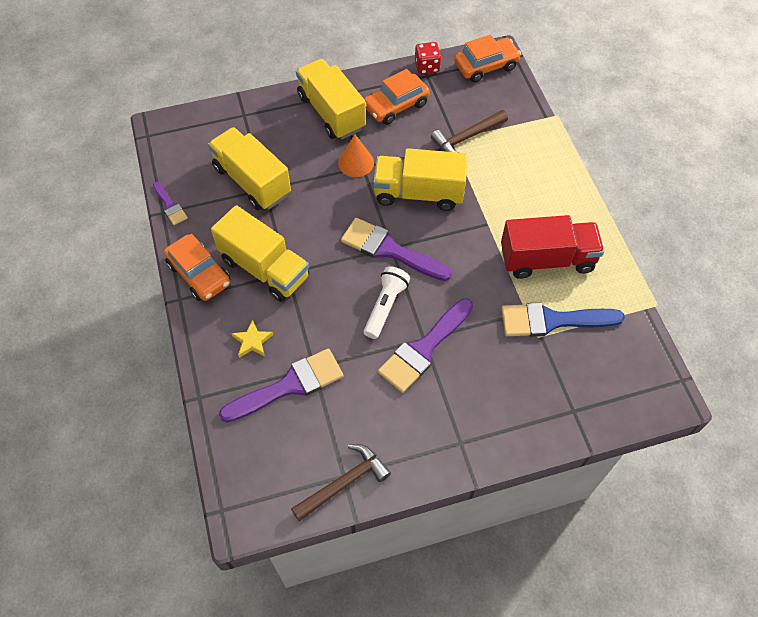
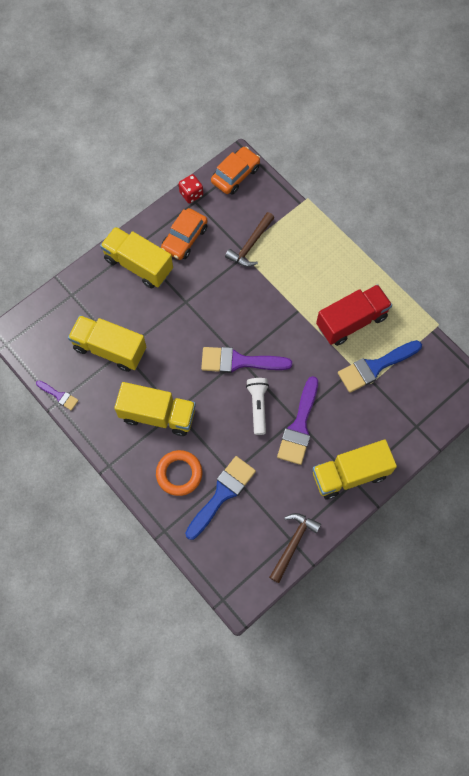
camera: 25 degrees left, 10 degrees up
orange car [164,234,230,301] -> none
purple brush [219,349,344,423] -> blue brush [185,456,256,540]
yellow star [231,320,273,358] -> orange ring [156,450,202,496]
orange cone [338,135,374,177] -> none
yellow truck [373,148,468,211] -> yellow truck moved to [312,440,397,499]

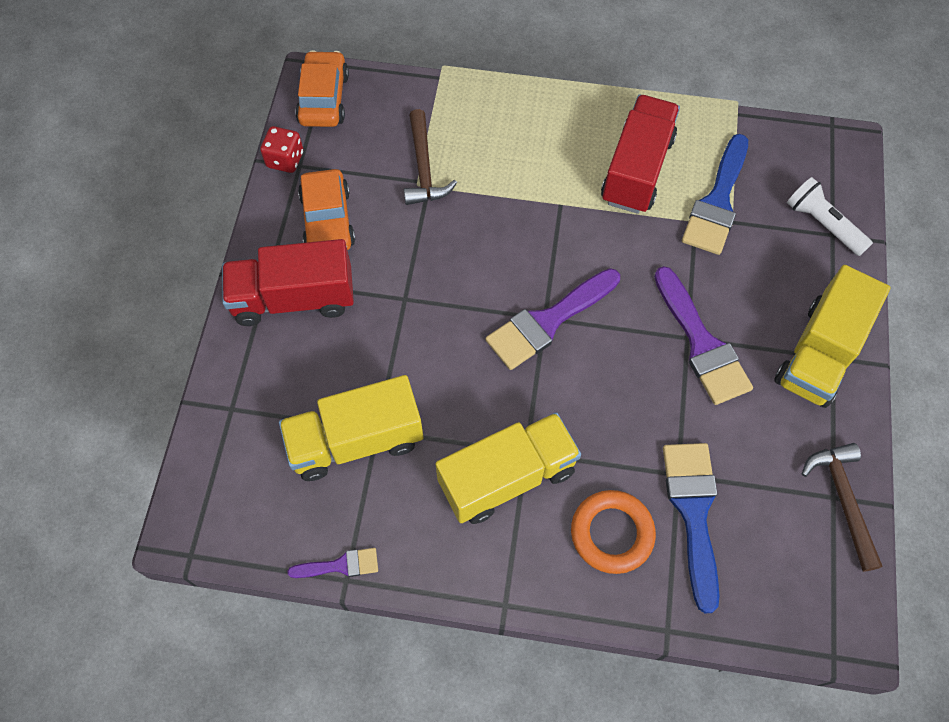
camera: 40 degrees left, 5 degrees down
yellow truck [100,227,173,288] -> red truck [222,239,354,326]
white flashlight [246,378,269,435] -> white flashlight moved to [787,177,873,256]

